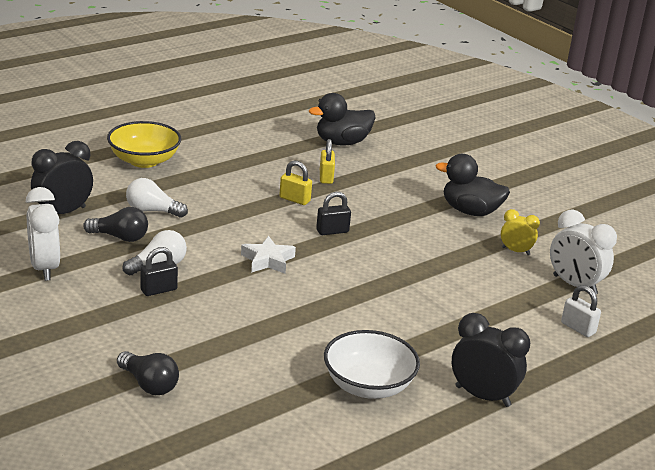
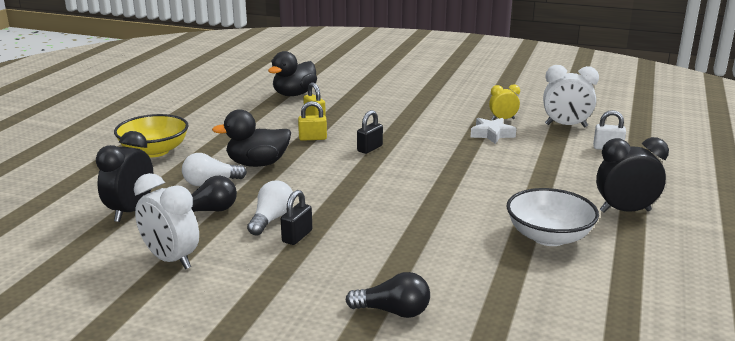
camera: 30 degrees left, 5 degrees down
white star [241,236,296,274] -> white star moved to [471,118,516,144]
black duck [436,154,510,216] -> black duck moved to [212,109,291,167]

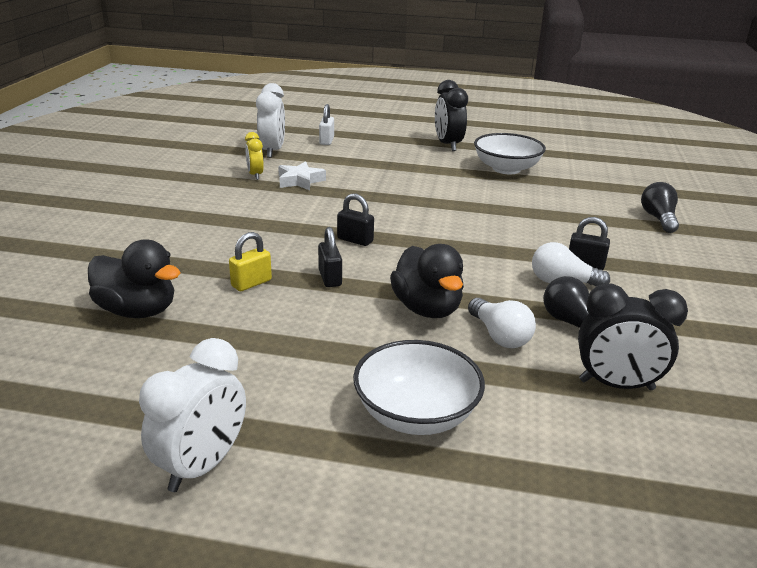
camera: 100 degrees left, 5 degrees up
yellow bowl [114,114,189,157] -> white bowl [353,340,485,435]
white clock [134,173,199,269] -> white clock moved to [139,338,246,492]
yellow padlock [298,101,327,141] -> black padlock [318,227,342,287]

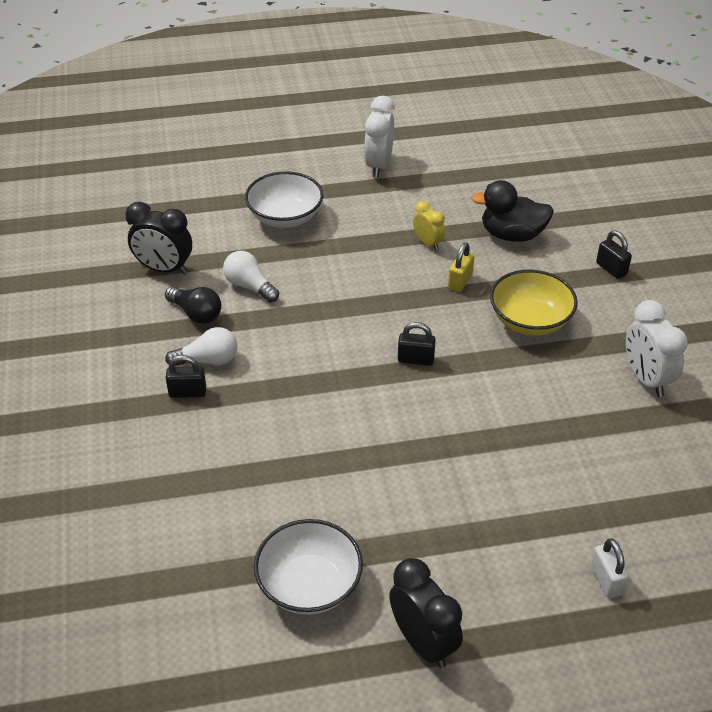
camera: 160 degrees right, 15 degrees up
yellow clock [245,132,264,180] -> yellow clock moved to [413,201,445,250]
white clock [256,83,285,158] -> white clock moved to [626,300,688,397]
white star [278,161,326,191] -> none
black padlock [318,227,342,287] -> black padlock moved to [596,231,632,279]
black duck [390,244,464,318] -> none
black clock [578,283,688,390] -> black clock turned 150 degrees counterclockwise [126,202,192,275]
black light bulb [641,182,679,233] -> none
none -> yellow bowl [490,269,578,336]

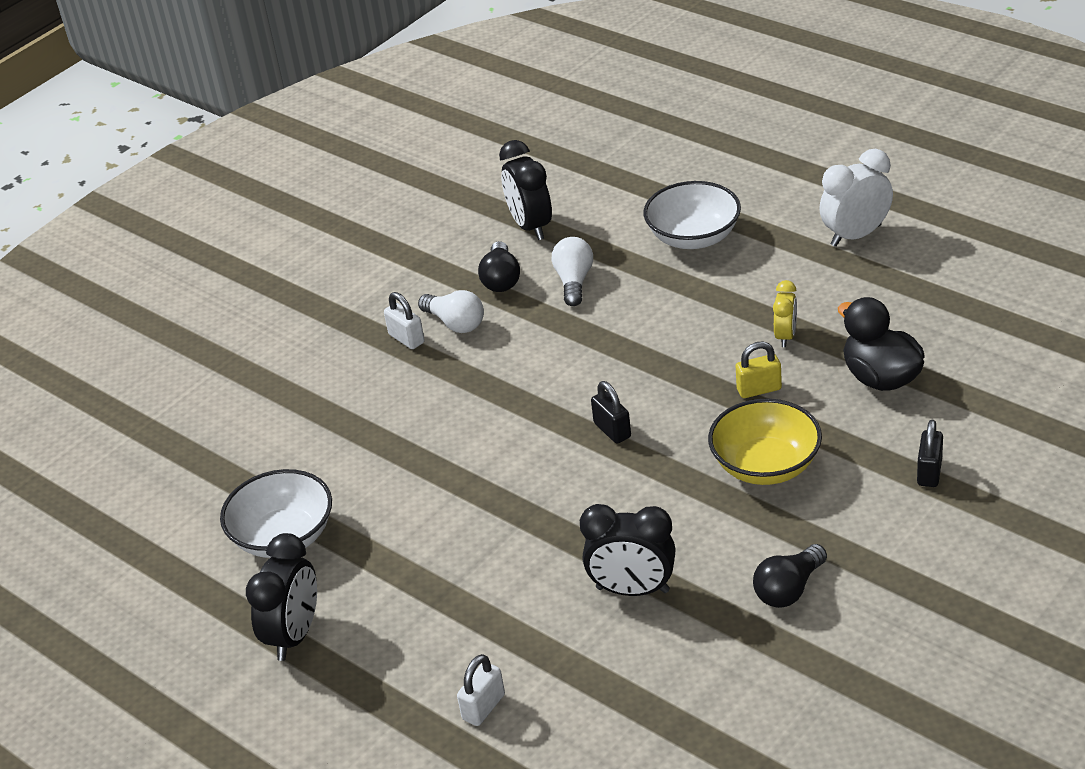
camera: 55 degrees right, 5 degrees down
black padlock [166,355,206,398] -> white padlock [384,292,425,349]
white clock [626,300,688,397] -> black light bulb [753,544,827,608]
none -> black clock [580,504,675,596]

